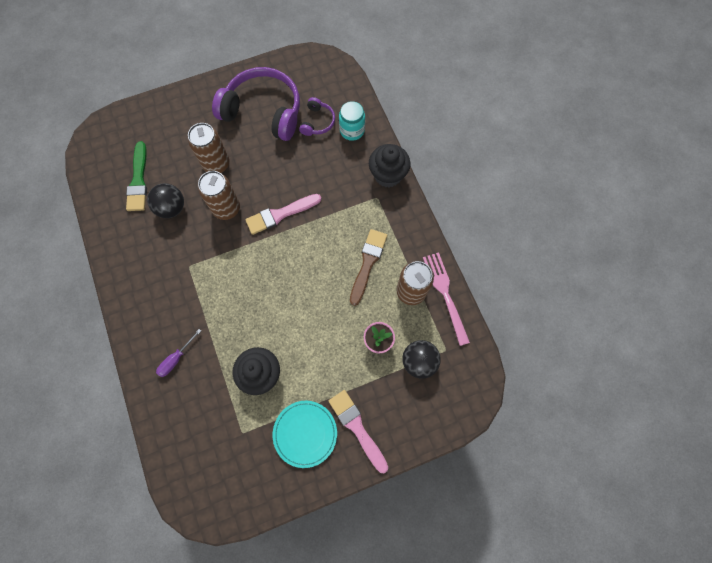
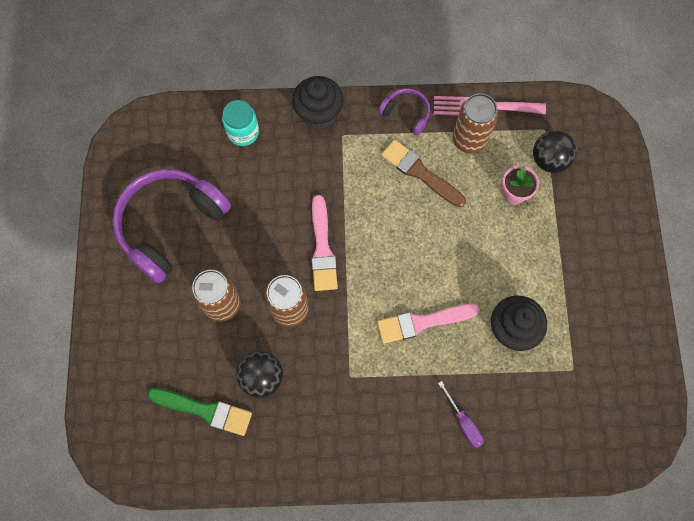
camera: 70 degrees left, 0 degrees up
turquoise plate [273,401,337,468] -> none
purple headphones [299,97,335,136] -> purple headphones moved to [379,88,430,135]
pink brush [329,390,388,473] -> pink brush moved to [377,304,479,344]

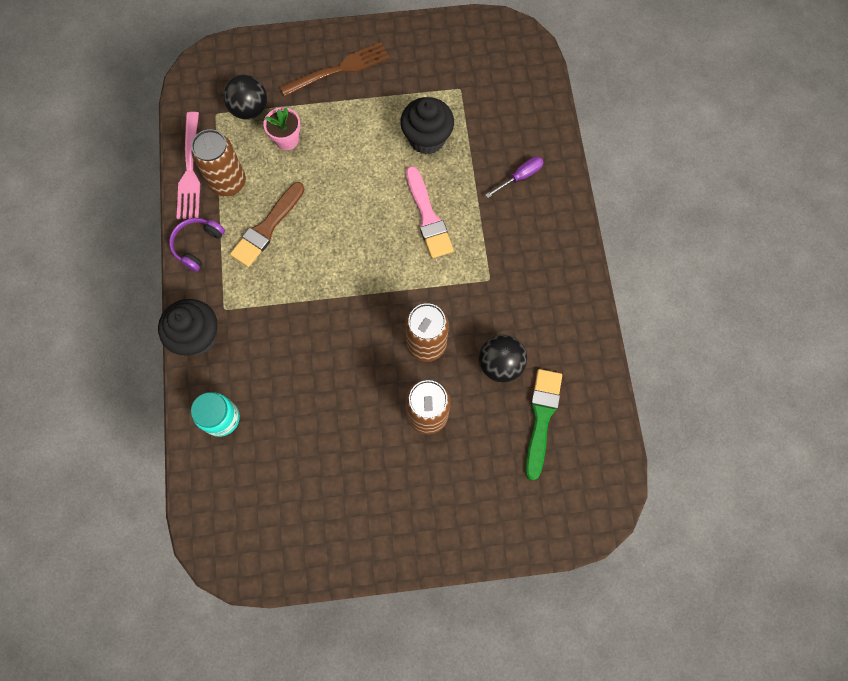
camera: 95 degrees left, 0 degrees up
purple headphones [112,169,231,283] -> none
pink brush [311,195,338,291] -> none
none -> brown fork [280,42,390,96]

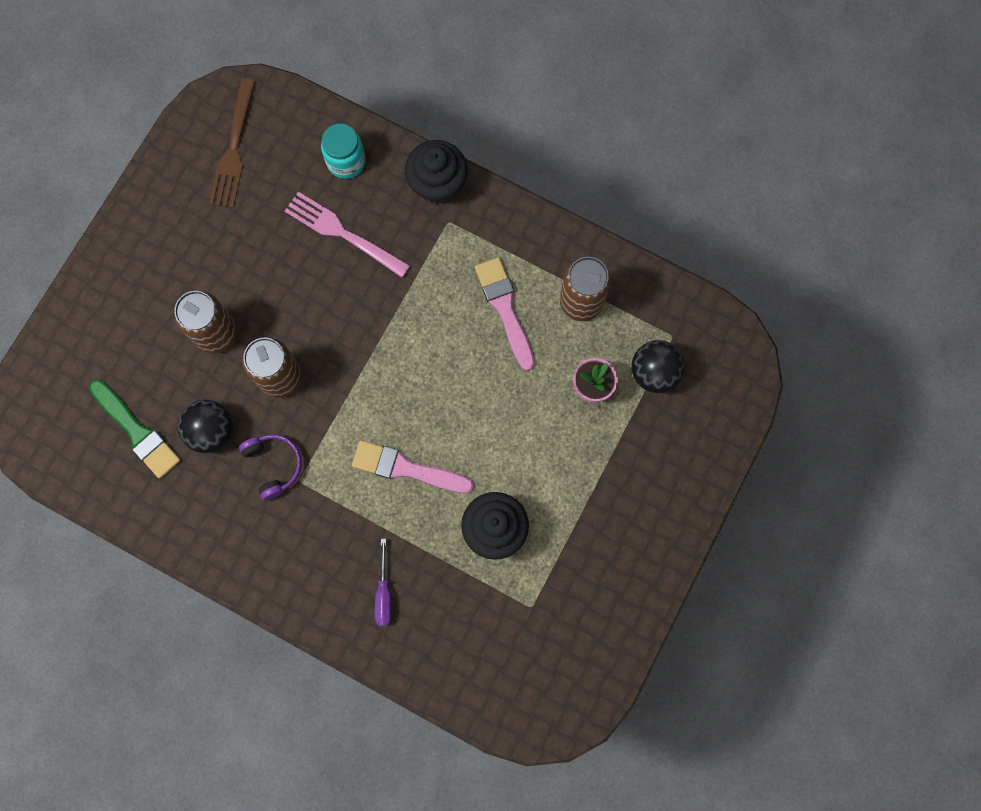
camera: 125 degrees right, 5 degrees up
purple headphones [169,218,225,272] -> purple headphones moved to [239,434,302,500]
pink fork [176,112,200,219] -> pink fork moved to [285,192,411,278]
brown brush [230,182,305,267] -> pink brush [475,257,535,371]
brown fork [280,42,390,96] -> brown fork moved to [209,78,256,208]

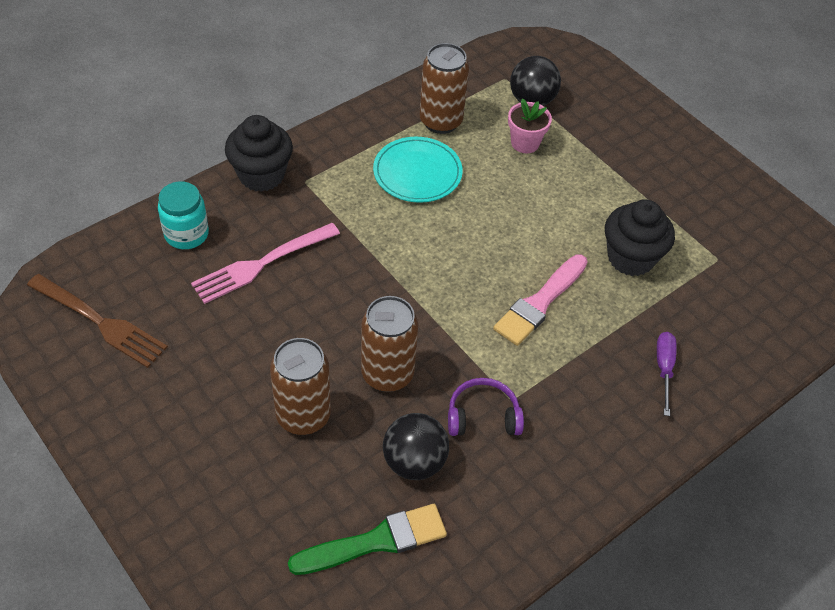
camera: 70 degrees left, 25 degrees down
purple screwdriver [375,539,392,626] -> purple screwdriver turned 105 degrees counterclockwise [657,332,677,416]
pink brush [475,257,535,371] -> turquoise plate [373,137,463,203]

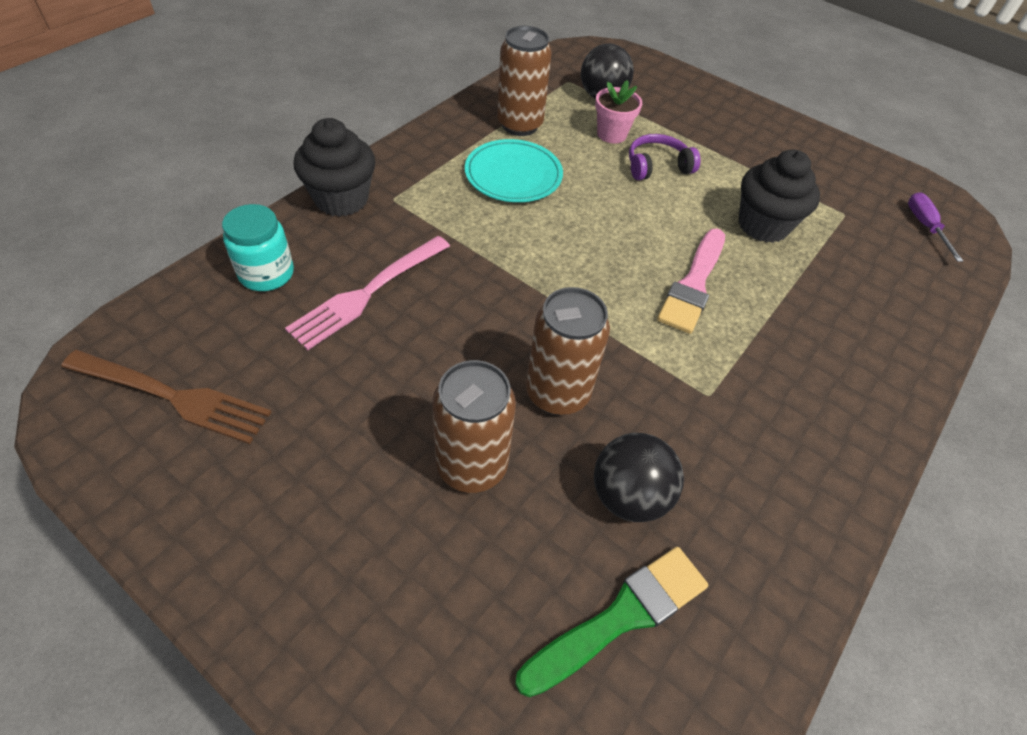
camera: 15 degrees left, 0 degrees up
purple headphones [448,378,524,436] -> purple headphones moved to [629,134,701,180]
purple screwdriver [657,332,677,416] -> purple screwdriver moved to [908,192,963,262]

